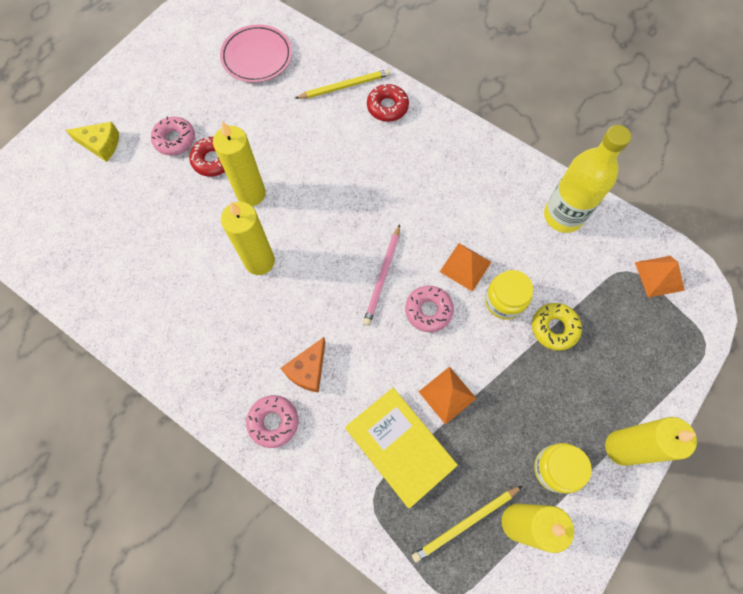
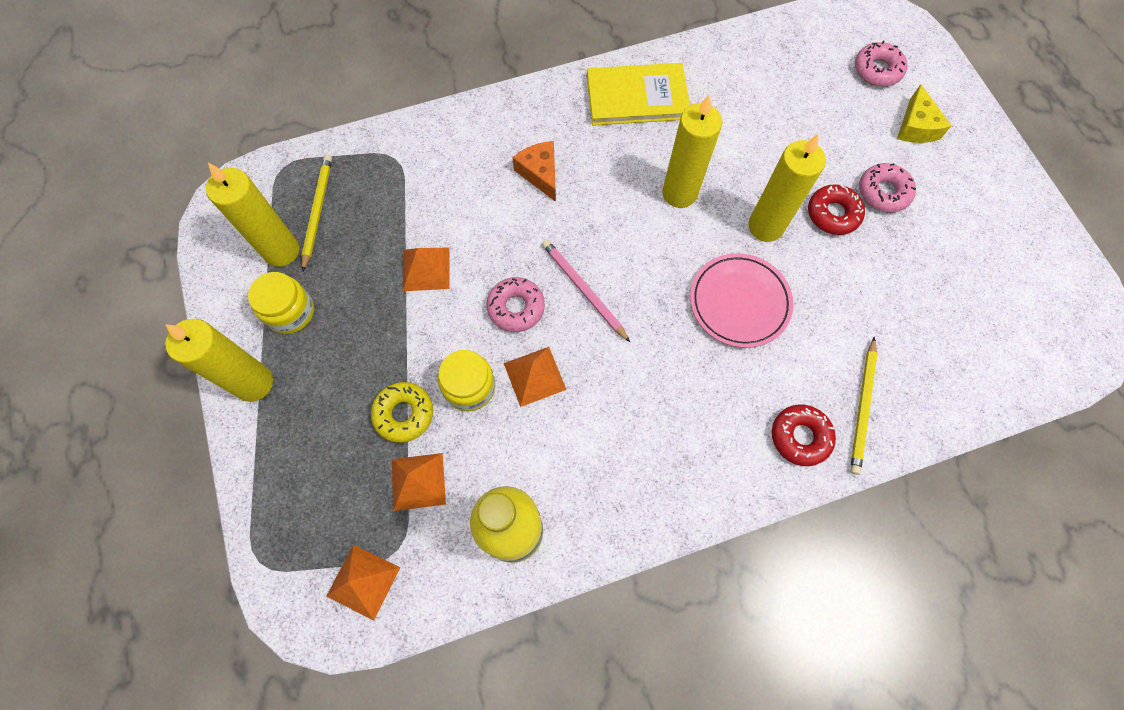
camera: 125 degrees right, 0 degrees up
yellow cheese [66,122,119,162] -> yellow cheese turned 45 degrees counterclockwise [897,84,952,143]
pink plate [220,24,292,83] -> pink plate moved to [690,253,793,348]
pink donut [246,395,298,448] -> pink donut moved to [855,41,907,86]
yellow book [345,388,458,508] -> yellow book moved to [587,63,690,126]
none -> orange pyramid [392,453,446,511]

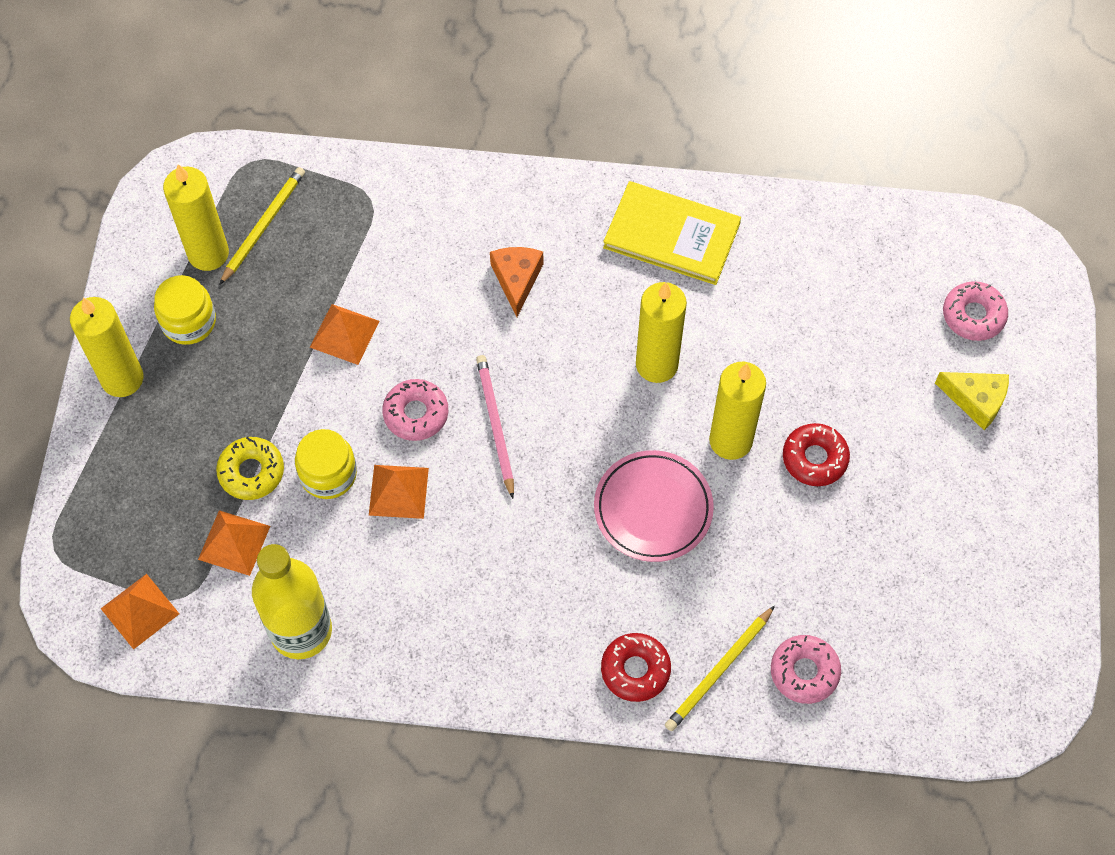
camera: 25 degrees right, 5 degrees down
pink donut [859,163,916,212] -> pink donut moved to [771,635,841,704]
yellow cheese [897,84,952,143] -> yellow cheese turned 90 degrees counterclockwise [935,372,1009,430]

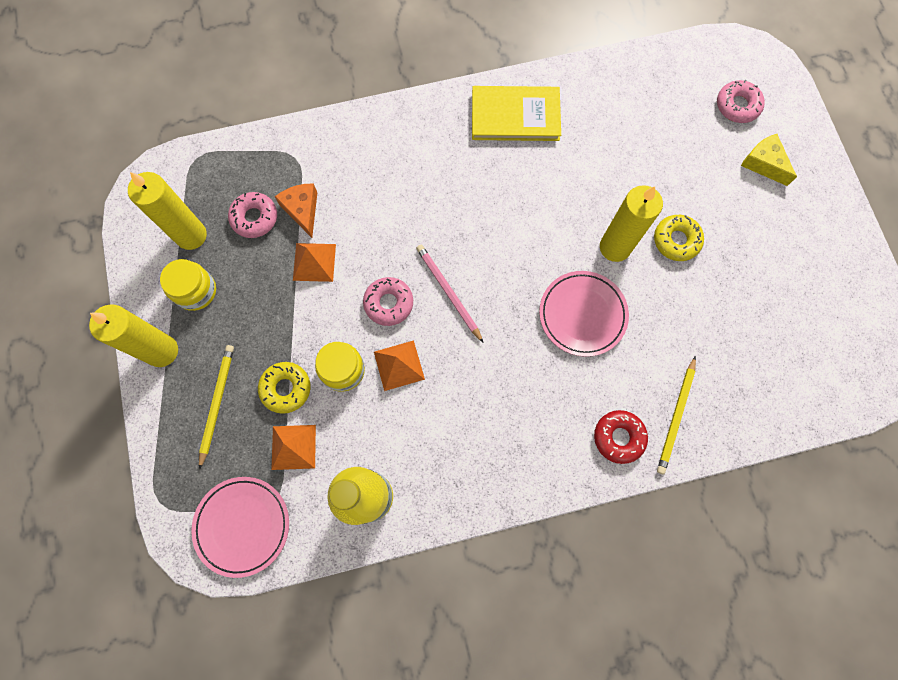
camera: 20 degrees left, 10 degrees up
orange pyramid [101,574,179,649] -> pink plate [191,477,289,578]
yellow pencil [219,167,305,285] -> yellow pencil moved to [199,345,234,470]
orange cheese [490,247,543,317] -> orange cheese moved to [275,184,317,238]
yellow candle [636,282,687,383] -> none
pink donut [771,635,841,704] -> pink donut moved to [228,192,277,238]
red donut [783,423,850,486] -> yellow donut [654,215,704,261]
yellow cheese [935,372,1009,430] -> yellow cheese turned 135 degrees counterclockwise [741,134,797,186]

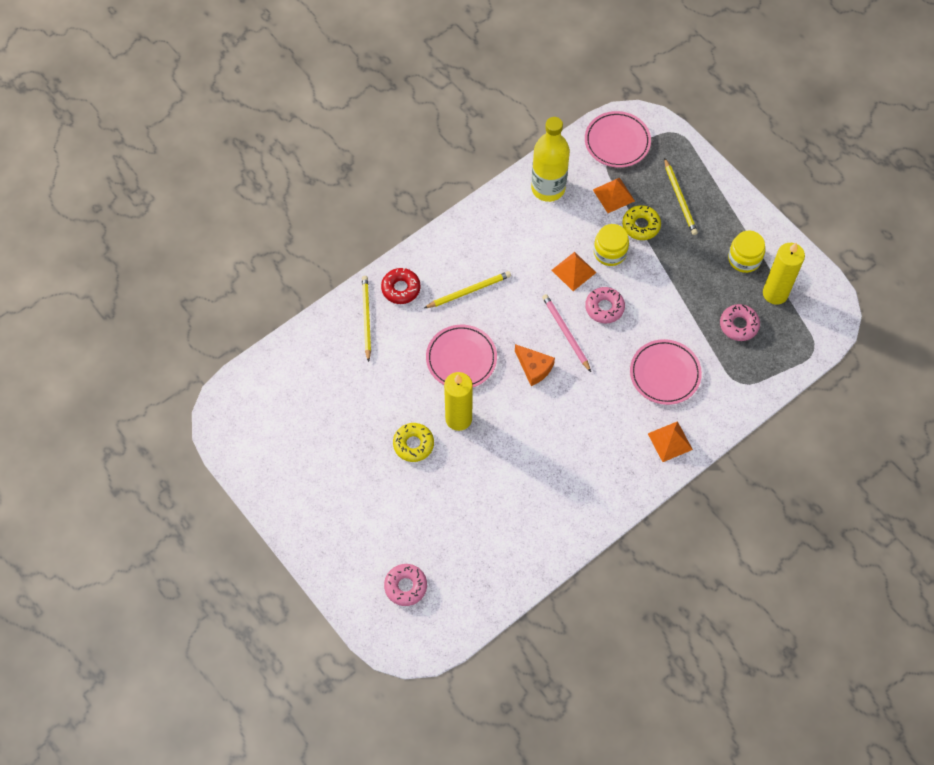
camera: 155 degrees right, 10 degrees down
yellow candle [89,304,178,367] -> none
orange cheese [275,184,317,238] -> orange cheese moved to [515,344,555,386]
orange pyramid [293,243,336,282] -> orange pyramid moved to [648,421,693,462]
pink pencil [416,245,483,342] -> pink pencil turned 150 degrees counterclockwise [542,294,591,372]
yellow book [472,86,561,141] -> none
yellow cheese [741,134,797,186] -> none
none -> yellow pencil [424,271,511,308]
none -> pink plate [630,339,702,405]

